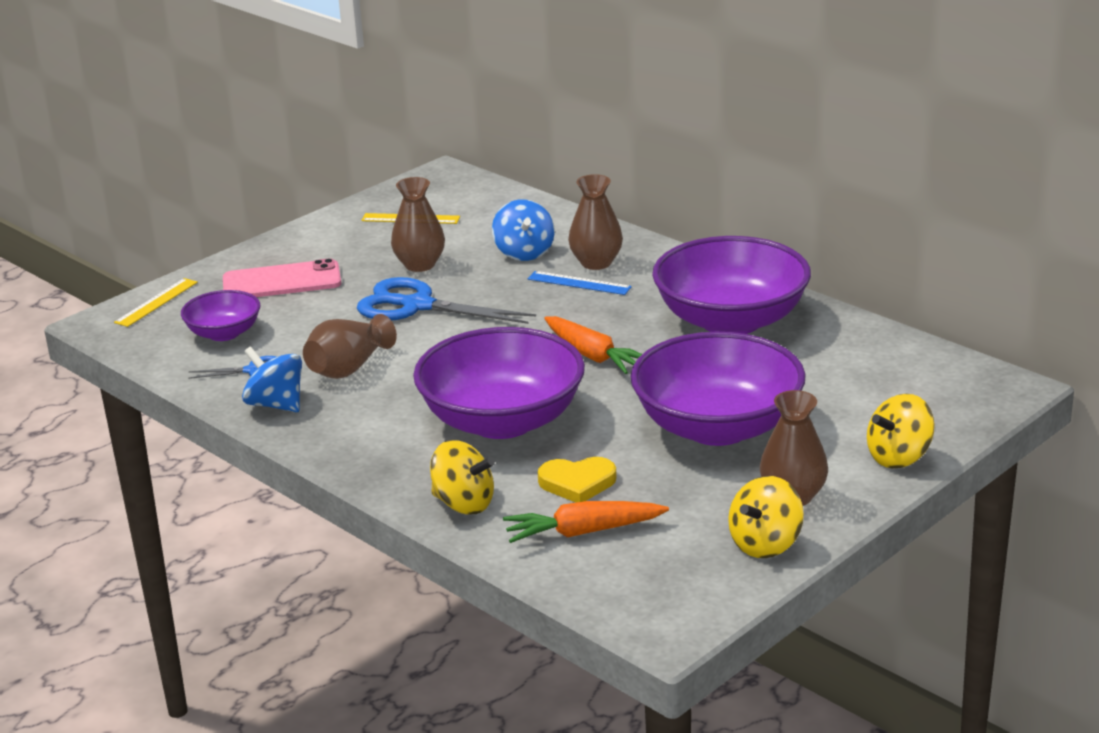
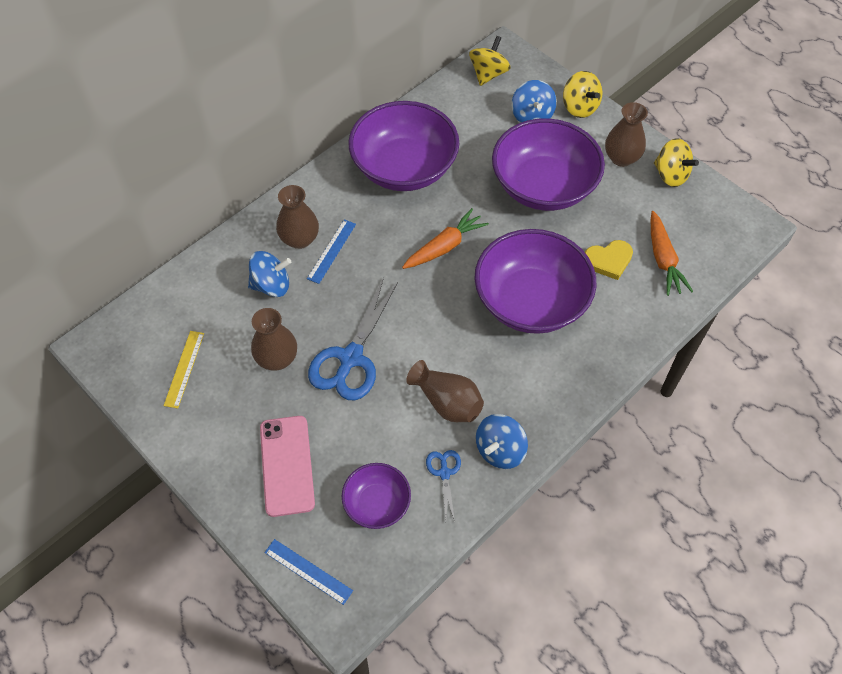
camera: 90 degrees left, 30 degrees up
yellow ruler [114,278,198,327] -> blue ruler [265,539,353,605]
yellow spinning top [430,440,495,514] -> yellow spinning top moved to [469,36,511,86]
yellow heart [538,457,617,503] -> yellow heart turned 75 degrees clockwise [585,240,633,280]
none -> blue spinning top [512,80,557,123]

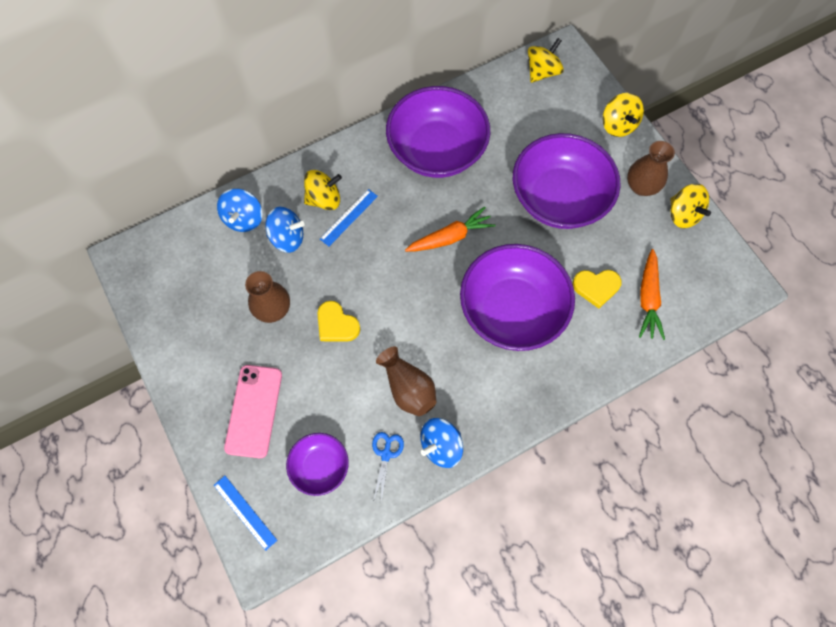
camera: 15 degrees right, 10 degrees up
yellow ruler [163,331,204,409] -> none
brown vase [276,185,319,249] -> yellow spinning top [304,170,342,210]
blue scissors [308,278,398,400] -> yellow heart [317,301,360,342]
blue spinning top [512,80,557,123] -> blue spinning top moved to [217,189,262,232]

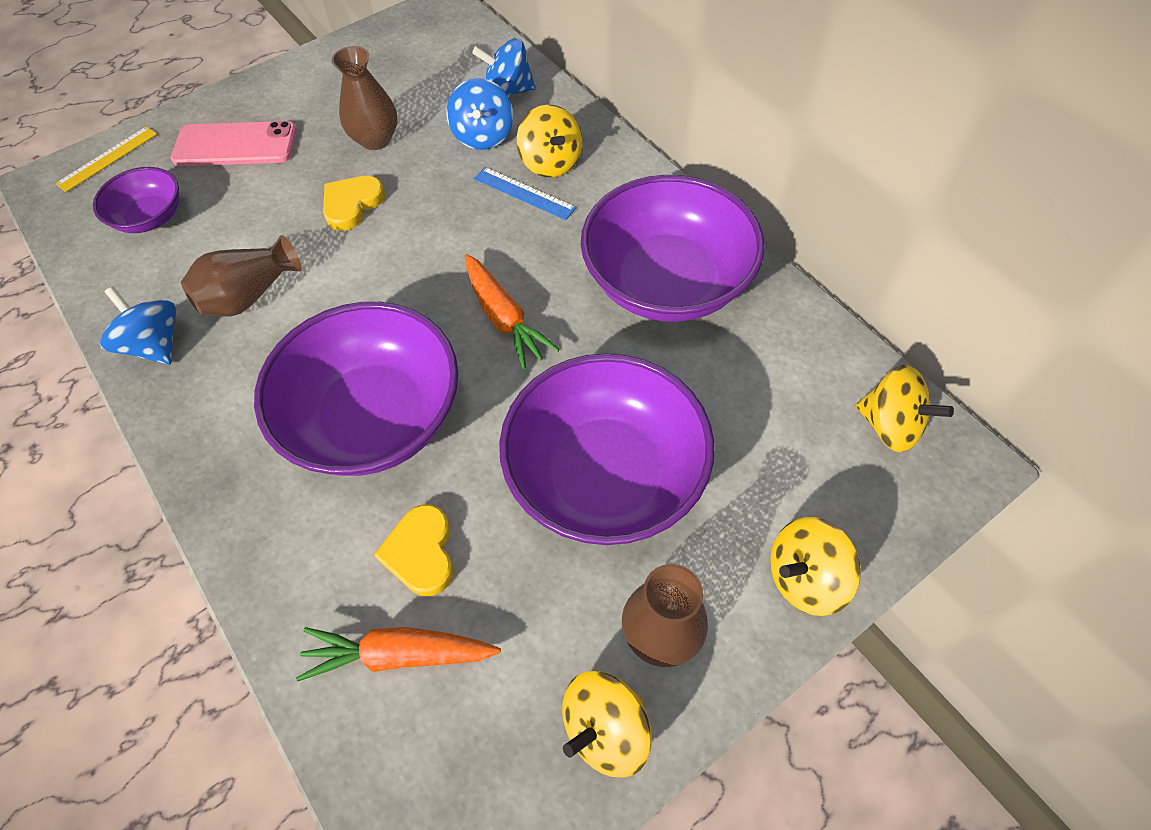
camera: 85 degrees right, 10 degrees down
blue ruler [213,476,277,551] -> yellow ruler [55,126,157,192]
blue scissors [372,432,404,502] -> none

